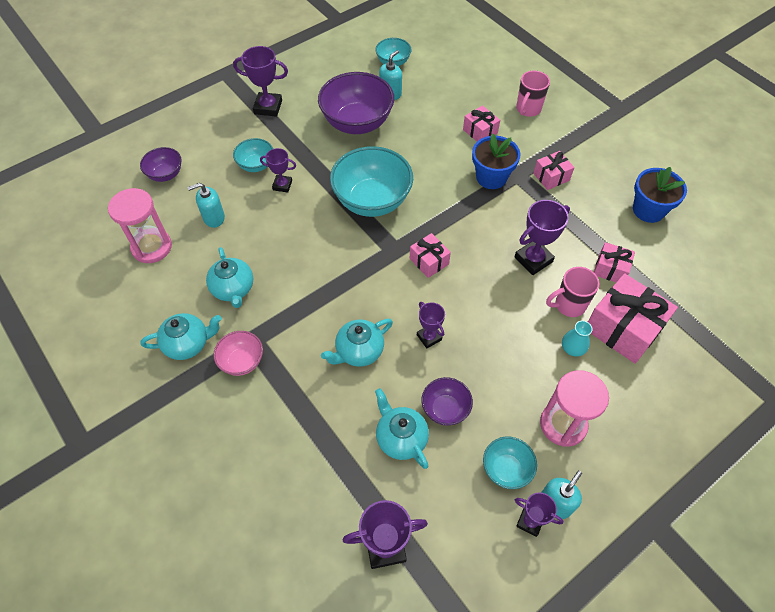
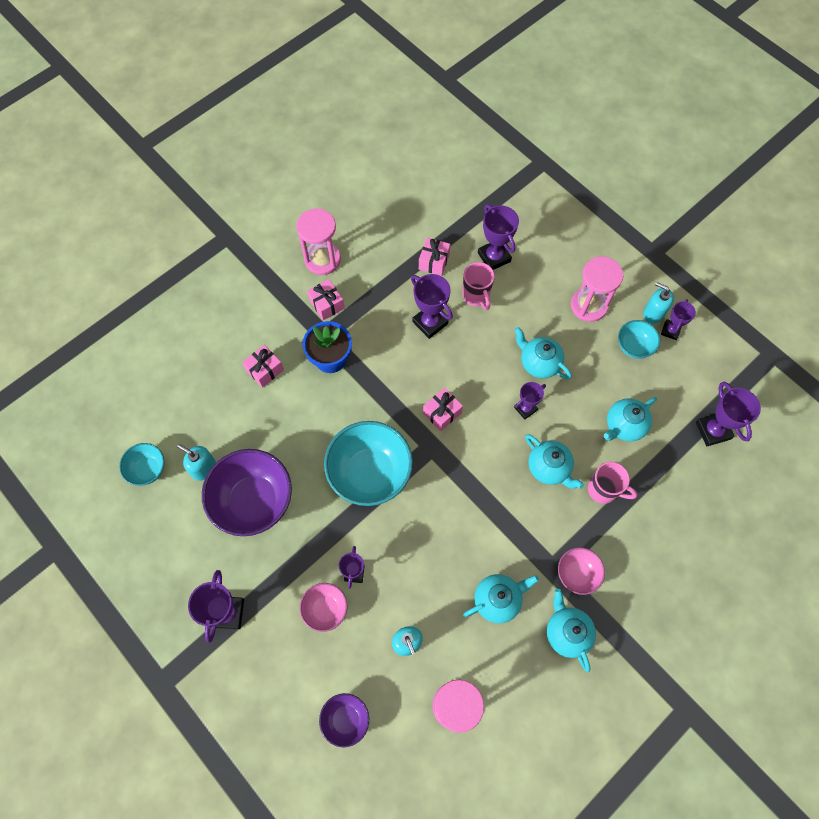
camera: 95 degrees left, 10 degrees up
turquoise bowl [233,138,273,172] -> pink bowl [300,583,347,632]
purple bowl [422,377,473,426] -> none
pink mug [516,71,550,117] -> pink mug moved to [588,462,637,504]
turquoise vase [562,321,593,357] -> none
pink gift [588,273,678,364] -> purple trophy [478,204,519,270]
blue flower pot [633,167,687,223] -> none
none -> pink hourglass [296,209,341,275]
none -> turquoise teapot [514,327,572,379]

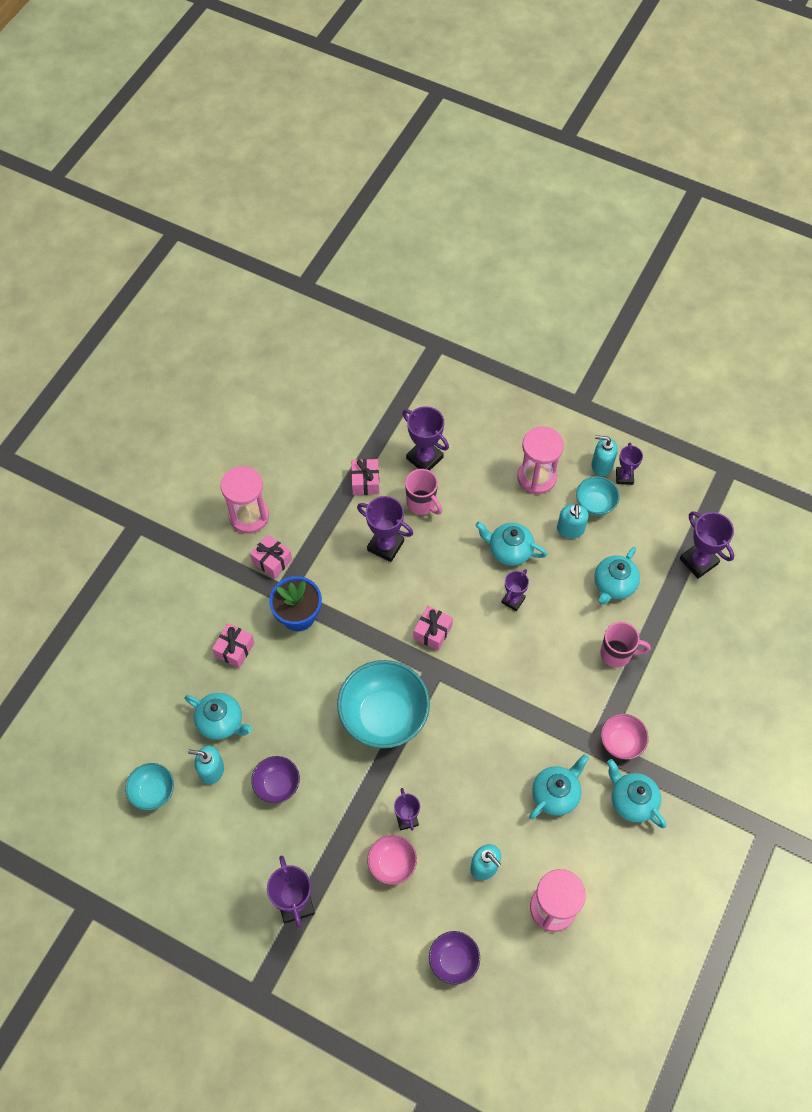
camera: 20 degrees left, 5 degrees down
purple bowl [202,449,292,536] -> purple bowl [251,756,300,803], size x0.52
turquoise teapot [525,434,584,489] -> turquoise teapot moved to [185,693,252,740]
none -> turquoise soap dispenser [557,504,589,538]

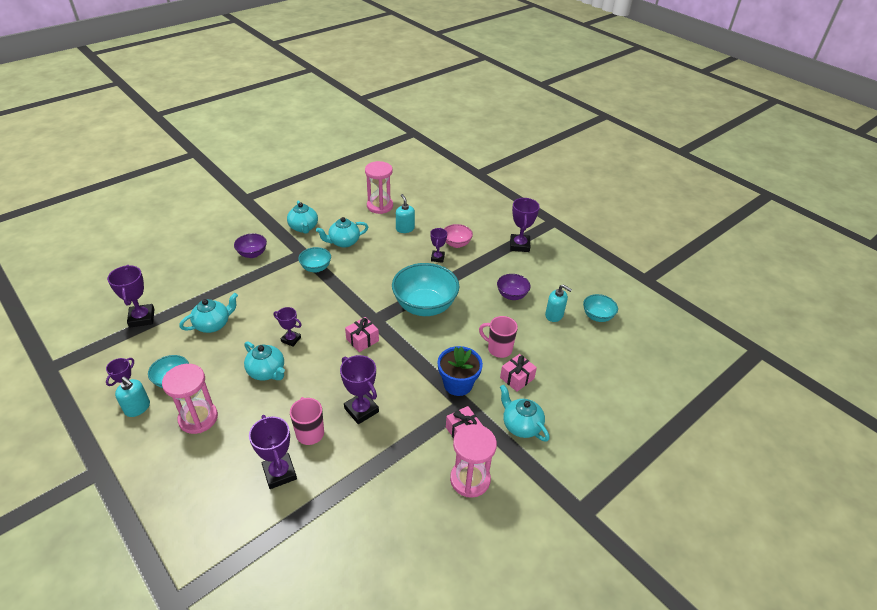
camera: 160 degrees left, 20 degrees down
turquoise teapot [185,693,252,740] -> turquoise teapot moved to [500,385,550,442]
pink gift [351,459,379,495] -> none
purple bowl [429,931,480,985] -> purple bowl moved to [234,233,267,258]
purple trophy [501,569,529,611] -> purple trophy turned 60 degrees clockwise [274,307,302,347]
turquoise soap dispenser [557,504,589,538] -> none
pink mug [600,622,651,668] -> pink mug moved to [479,316,518,358]
pink bowl [601,714,649,760] -> none
none -> turquoise bowl [298,247,331,273]

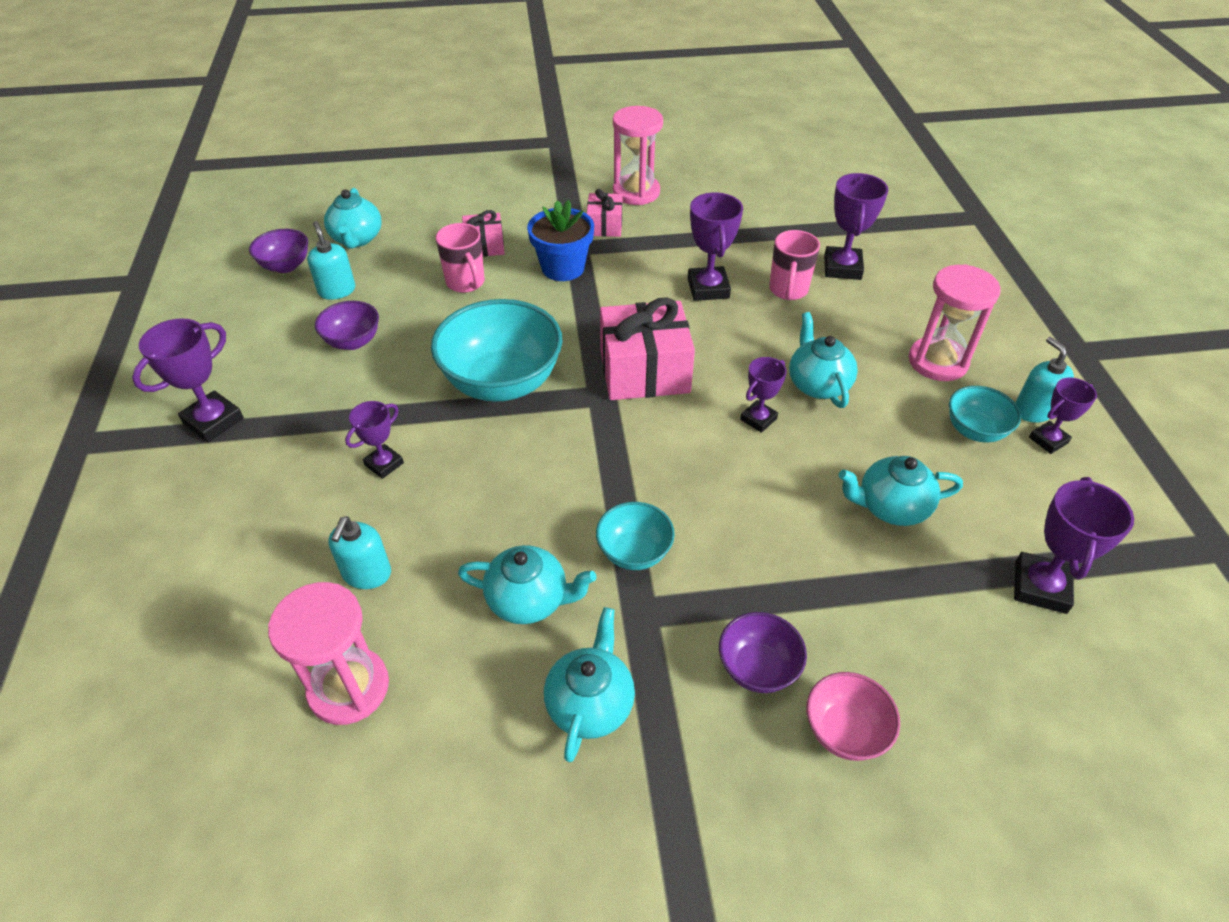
camera: 145 degrees left, 5 degrees up
purple trophy [274,307,302,347] -> purple trophy turned 75 degrees clockwise [740,357,787,433]
pink gift [345,317,379,352] -> pink gift [600,297,695,400], size x1.86
pink bowl [444,224,473,248] -> pink bowl moved to [806,672,900,761]
turquoise teapot [500,385,550,442] -> turquoise teapot moved to [324,188,382,249]
turquoise bowl [583,294,618,322] -> purple bowl [249,229,308,273]

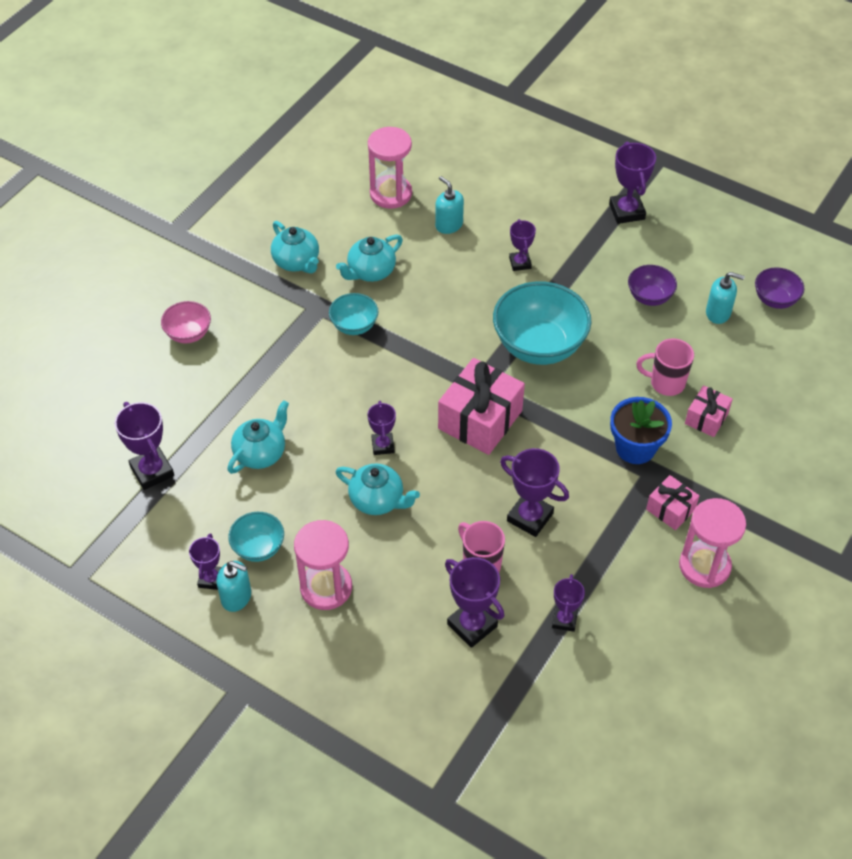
camera: 130 degrees right, 5 degrees up
turquoise teapot [324,188,382,249] -> none
purple bowl [719,612,807,693] -> none
none -> purple trophy [552,574,585,632]

